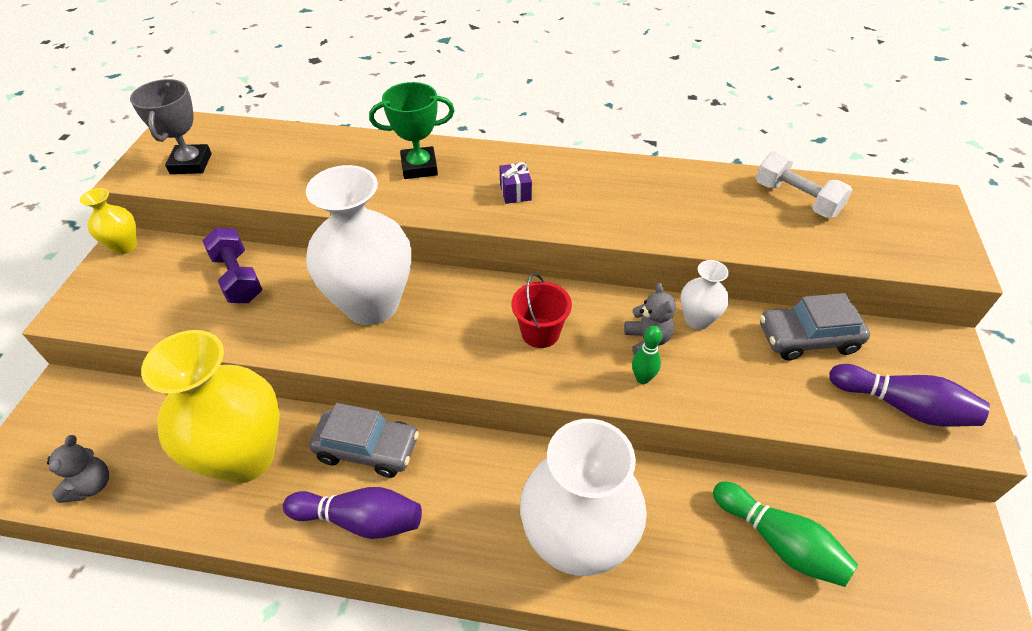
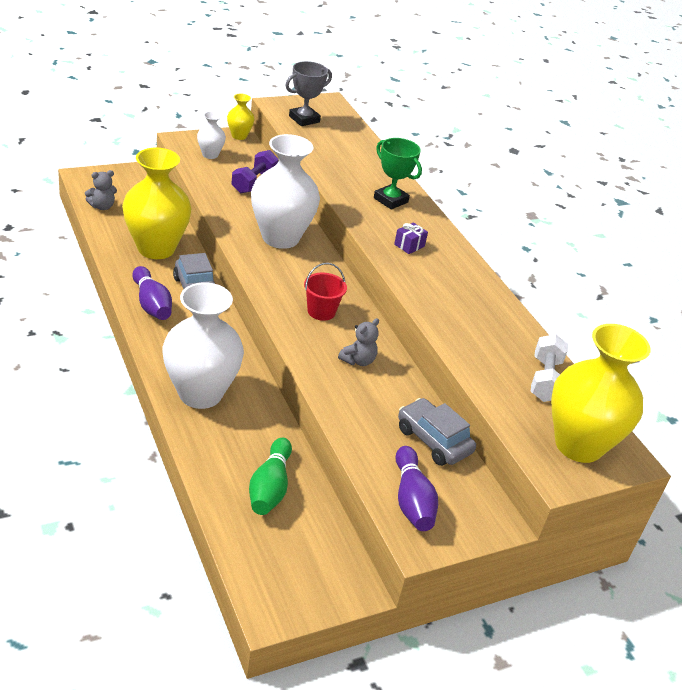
camera: 50 degrees right, 10 degrees down
green bowling pin [632,326,662,384] -> none
white vase [680,260,729,330] -> white vase moved to [197,111,226,159]
none -> yellow vase [551,324,650,463]

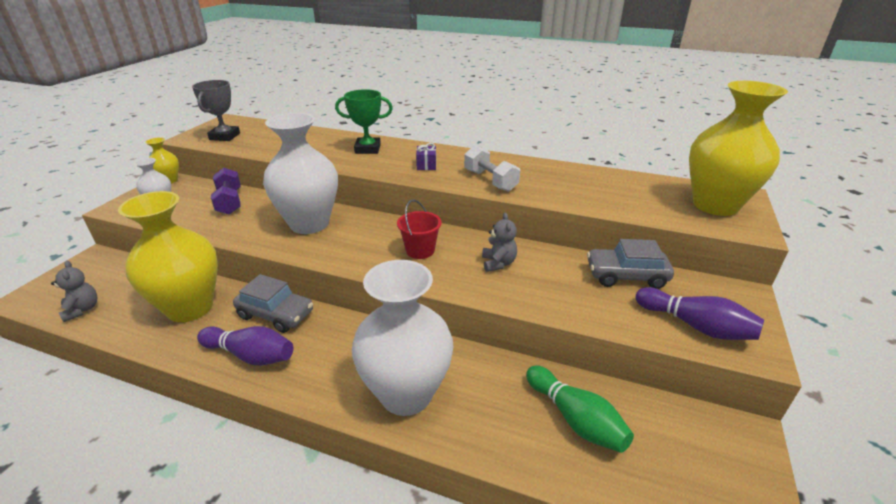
camera: 40 degrees left, 5 degrees down
grey teddy bear [85,170,117,210] -> grey teddy bear turned 45 degrees counterclockwise [51,261,97,322]
white dumbbell [530,334,568,402] -> white dumbbell moved to [464,145,520,192]

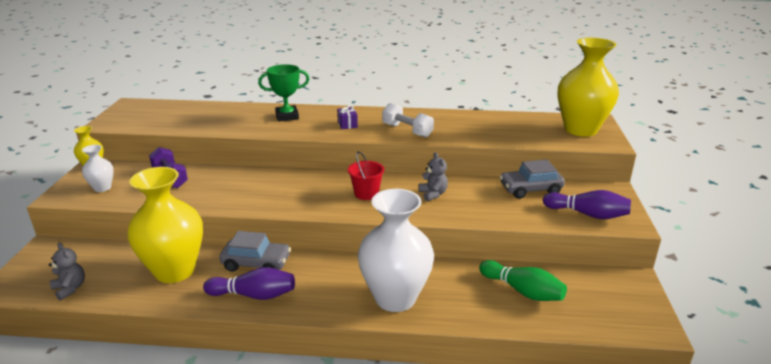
camera: 15 degrees left, 5 degrees down
grey trophy [192,80,240,141] -> none
white vase [263,113,338,234] -> none

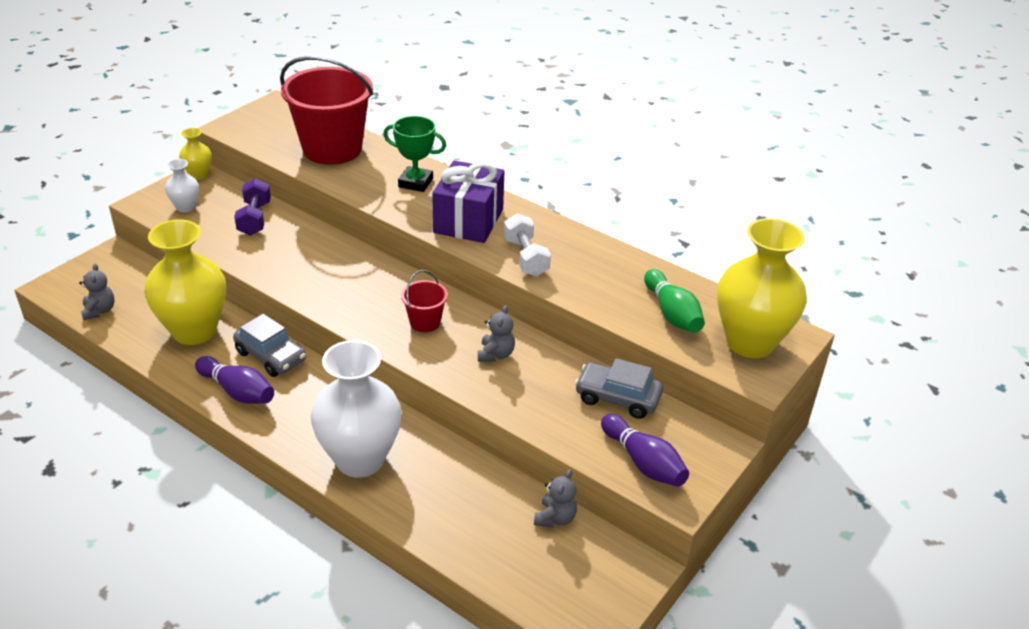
camera: 30 degrees right, 10 degrees up
purple gift [337,105,358,129] -> purple gift [432,160,504,243], size x2.47
green bowling pin [479,260,567,301] -> green bowling pin moved to [644,269,705,333]
none -> red bucket [280,56,374,165]
none -> grey teddy bear [534,469,577,528]

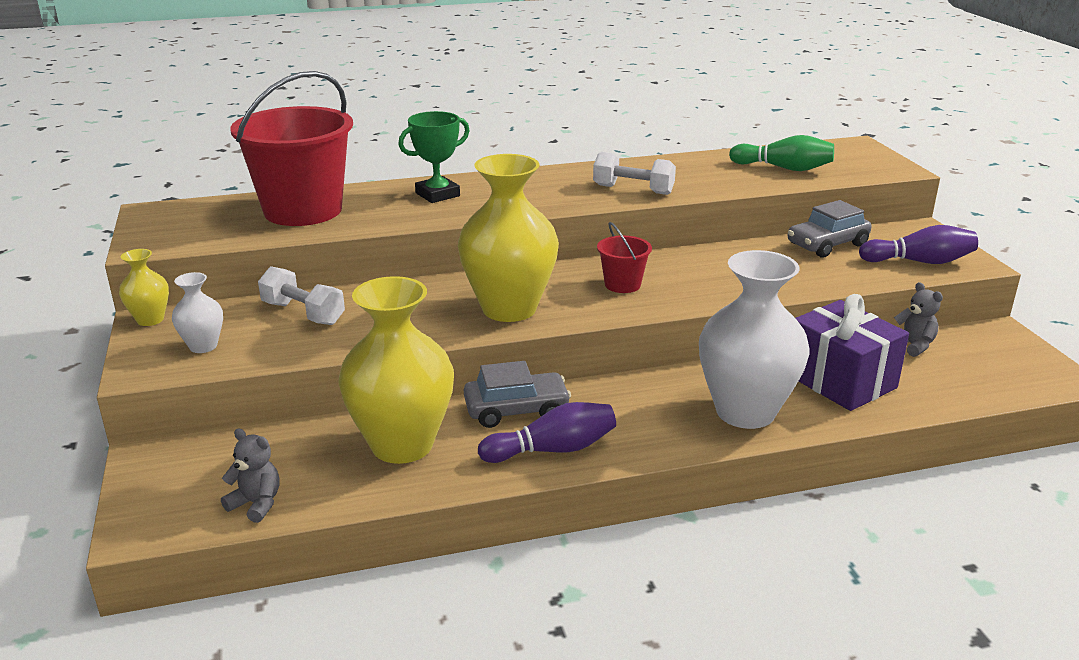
camera: 50 degrees left, 10 degrees down
purple dumbbell [234,178,271,236] -> white dumbbell [258,266,345,325]
purple gift [432,160,504,243] -> purple gift moved to [796,294,909,411]
grey teddy bear [478,305,515,362] -> none
yellow vase [717,218,807,358] -> yellow vase moved to [458,154,559,322]

